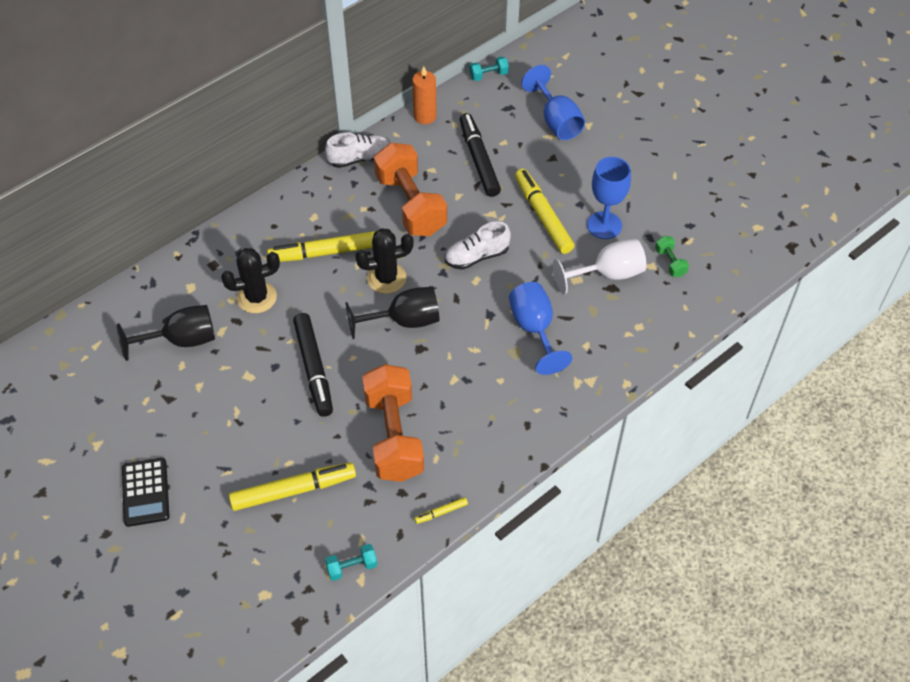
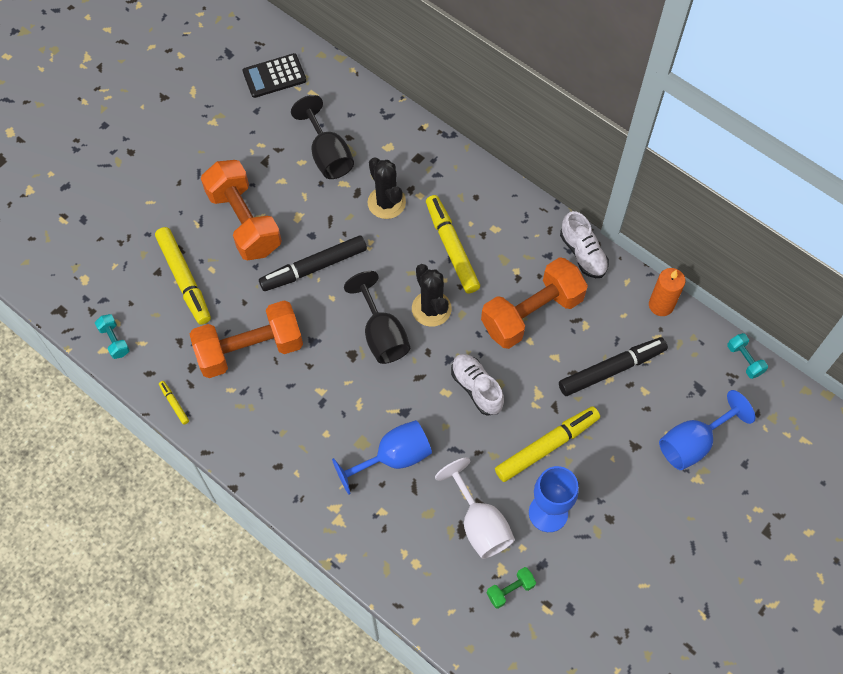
camera: 80 degrees right, 10 degrees up
black calculator [122,458,170,527] -> black calculator moved to [243,53,306,98]
none -> orange dumbbell [201,160,282,260]

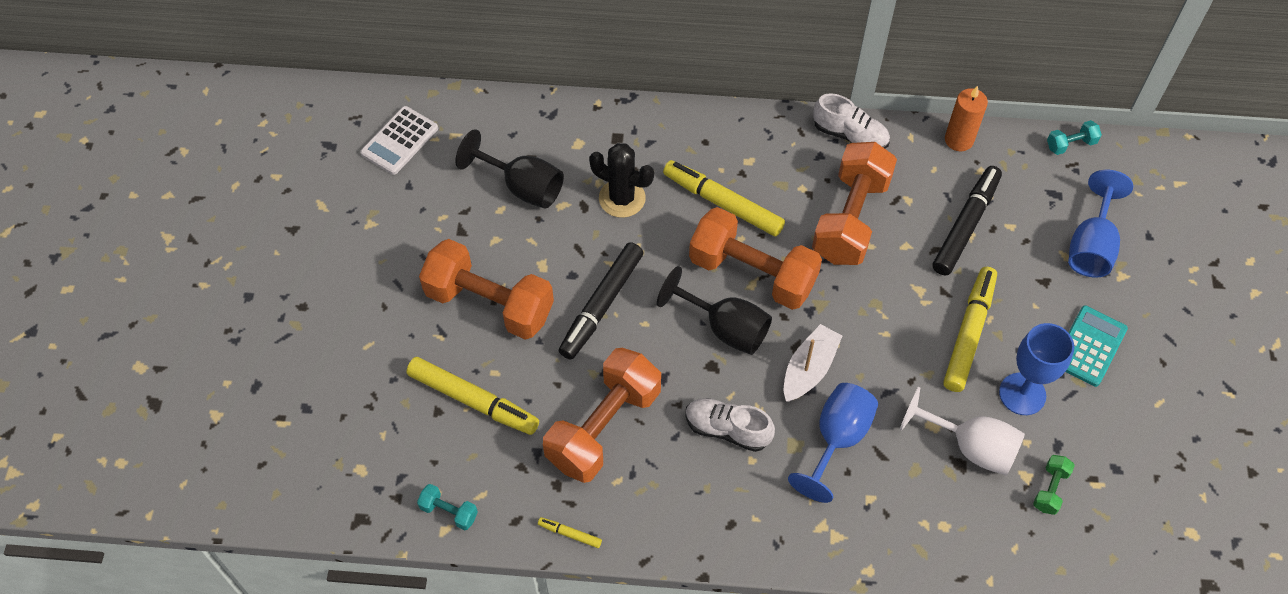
camera: 35 degrees left, 5 degrees down
black calculator [243,53,306,98] -> white calculator [360,106,438,175]
black cactus [412,264,452,327] -> orange dumbbell [689,207,822,310]
white shoe [451,354,504,416] -> white shoe moved to [685,398,775,452]
turquoise dumbbell [727,333,768,379] -> turquoise dumbbell turned 45 degrees counterclockwise [1047,120,1102,155]
none -> white boat [784,324,842,402]
none -> turquoise calculator [1065,306,1128,387]

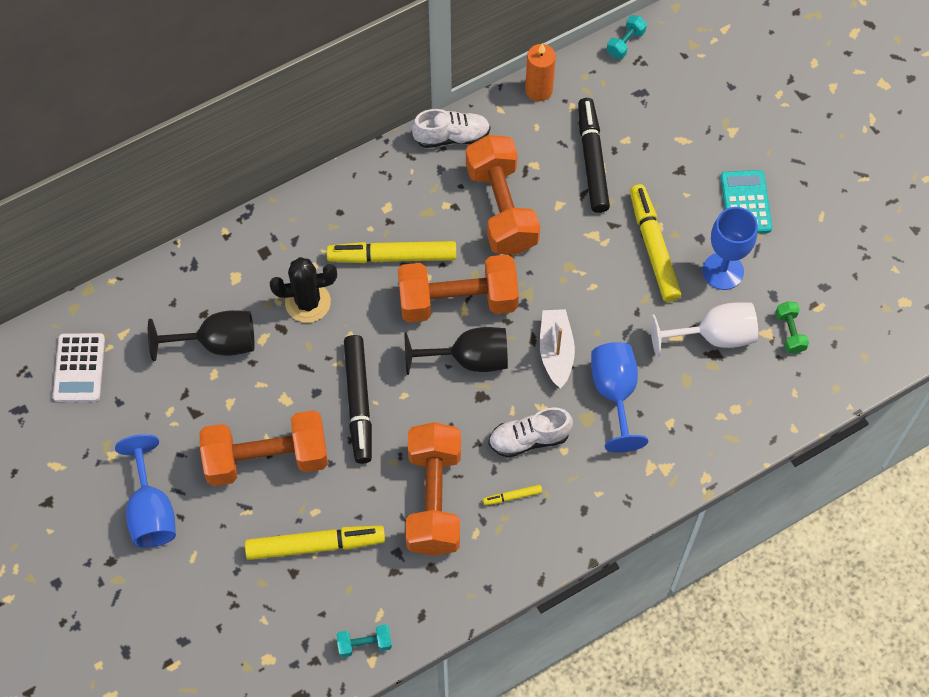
camera: 35 degrees left, 5 degrees up
yellow marker [538,517,602,548] -> yellow marker moved to [483,485,542,505]
blue goblet [1068,170,1133,278] -> blue goblet moved to [115,434,176,548]

